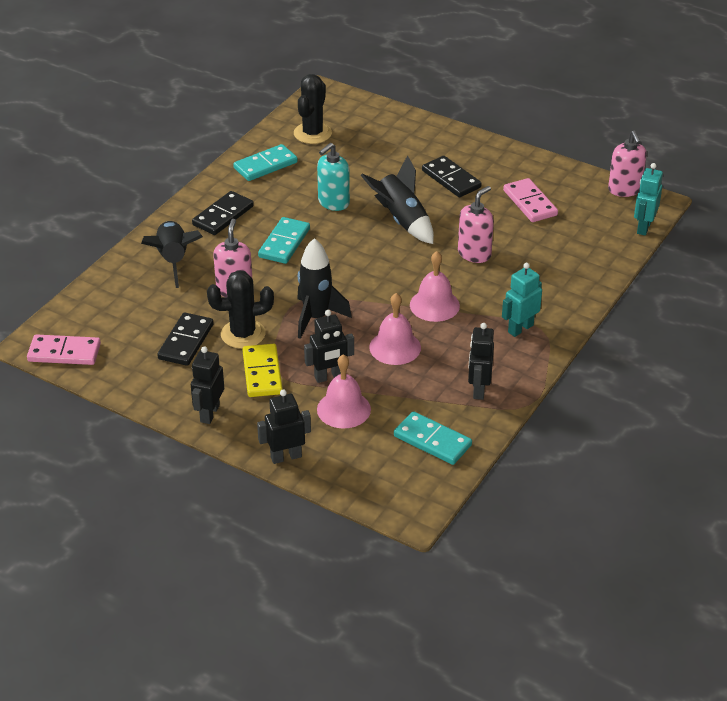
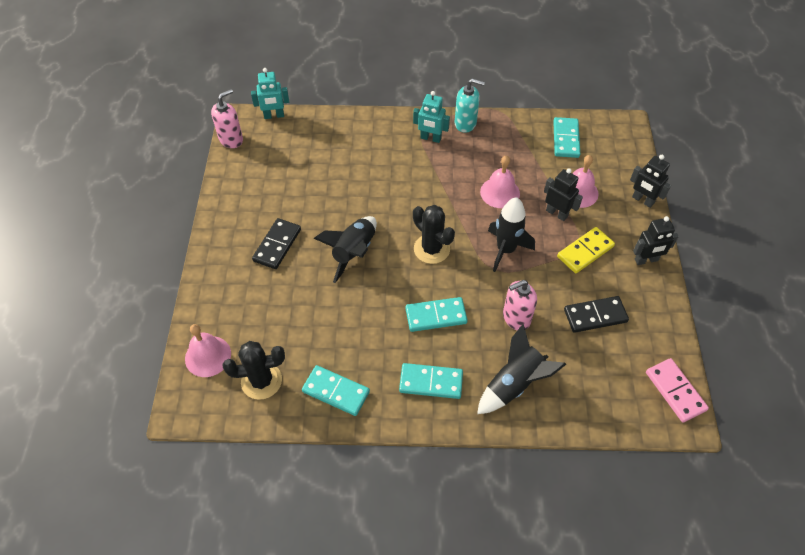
camera: 120 degrees left, 15 degrees up
black domino [192,191,254,235] -> turquoise domino [399,363,463,399]
black cactus [207,270,274,349] -> black cactus moved to [413,205,455,264]
turquoise soap dispenser [317,143,350,211] -> turquoise soap dispenser moved to [455,78,485,133]
pink bell [410,251,460,322] -> pink bell moved to [185,324,231,377]
pink soap dispenser [458,186,494,263] -> none
black robot [468,323,494,400] -> none
pink domino [503,178,558,222] -> none

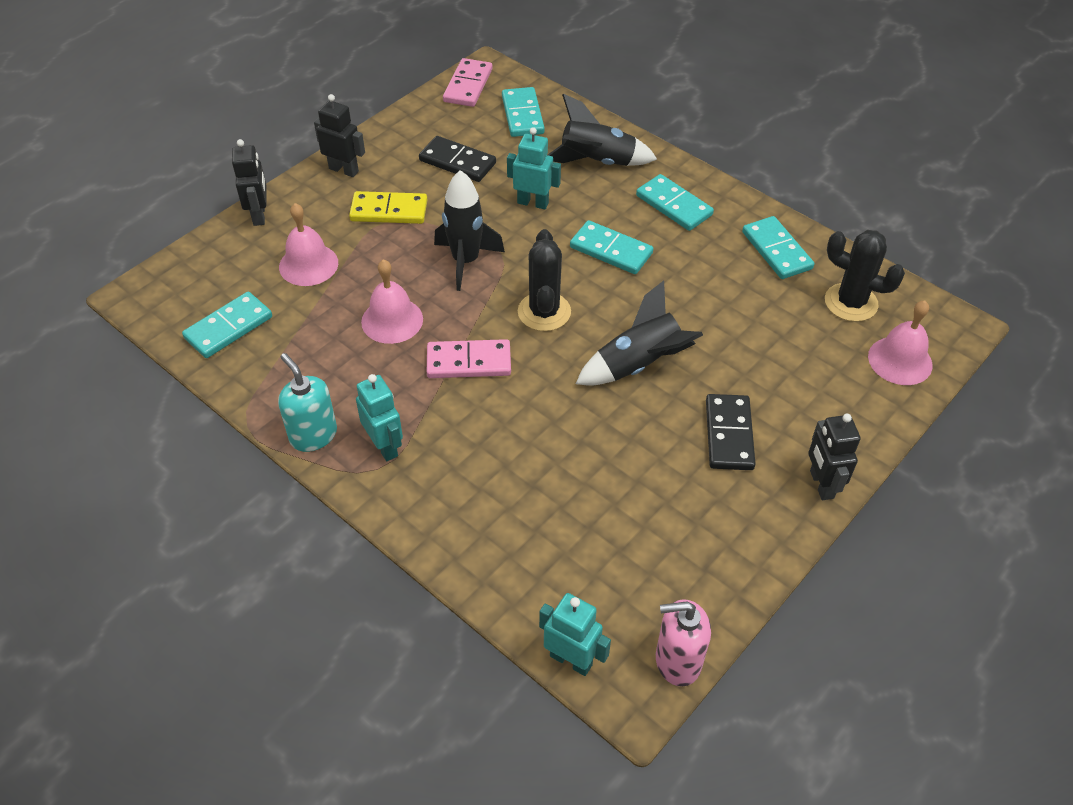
camera: 140 degrees left, 5 degrees down
black domino [252,218,301,269] -> black domino turned 60 degrees counterclockwise [706,394,756,470]
pink soap dispenser [503,280,537,330] -> turquoise robot [507,127,561,209]
black robot [544,168,583,221] -> black robot moved to [808,414,861,500]
none -> pink domino [427,339,511,378]
none -> turquoise domino [502,87,545,137]

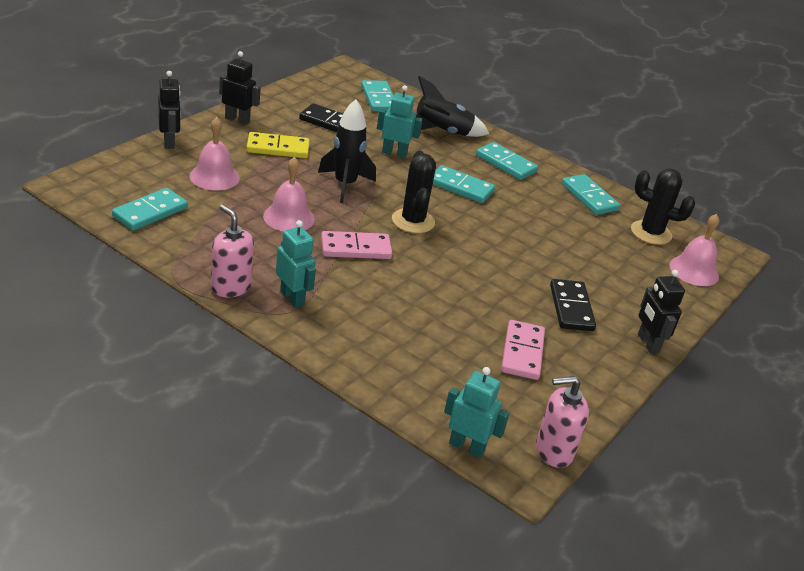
camera: 10 degrees left, 15 degrees down
turquoise soap dispenser [278,353,337,452] -> pink soap dispenser [211,205,254,298]
pink domino [443,58,492,107] -> pink domino moved to [501,320,545,380]
black rocket [576,281,703,386] -> none

